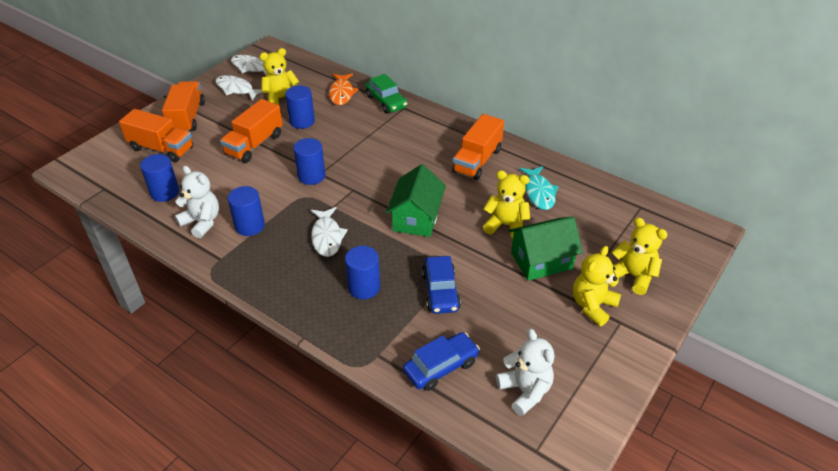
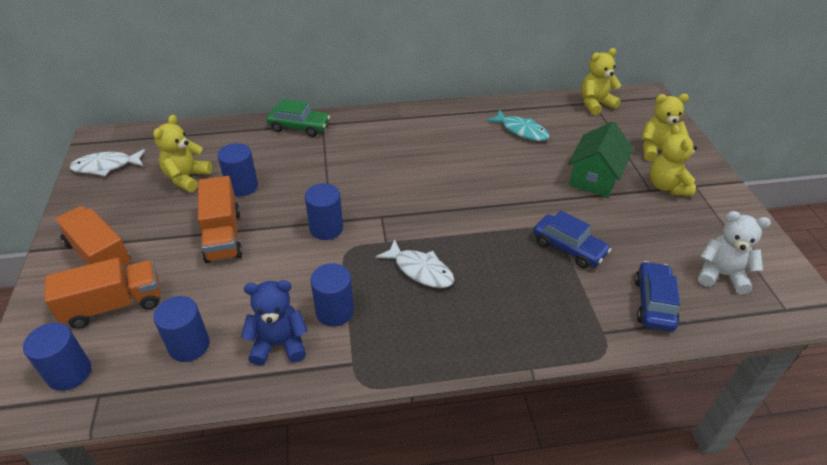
camera: 45 degrees left, 0 degrees up
white teddy bear [175,166,219,238] -> blue teddy bear [241,280,308,366]
white fish [215,75,262,101] -> none
orange fish [329,74,359,105] -> none
blue cylinder [345,246,380,299] -> blue cylinder moved to [23,323,91,391]
green house [386,164,446,237] -> none
orange truck [452,114,504,180] -> none
yellow teddy bear [483,170,530,239] -> yellow teddy bear moved to [581,48,622,115]

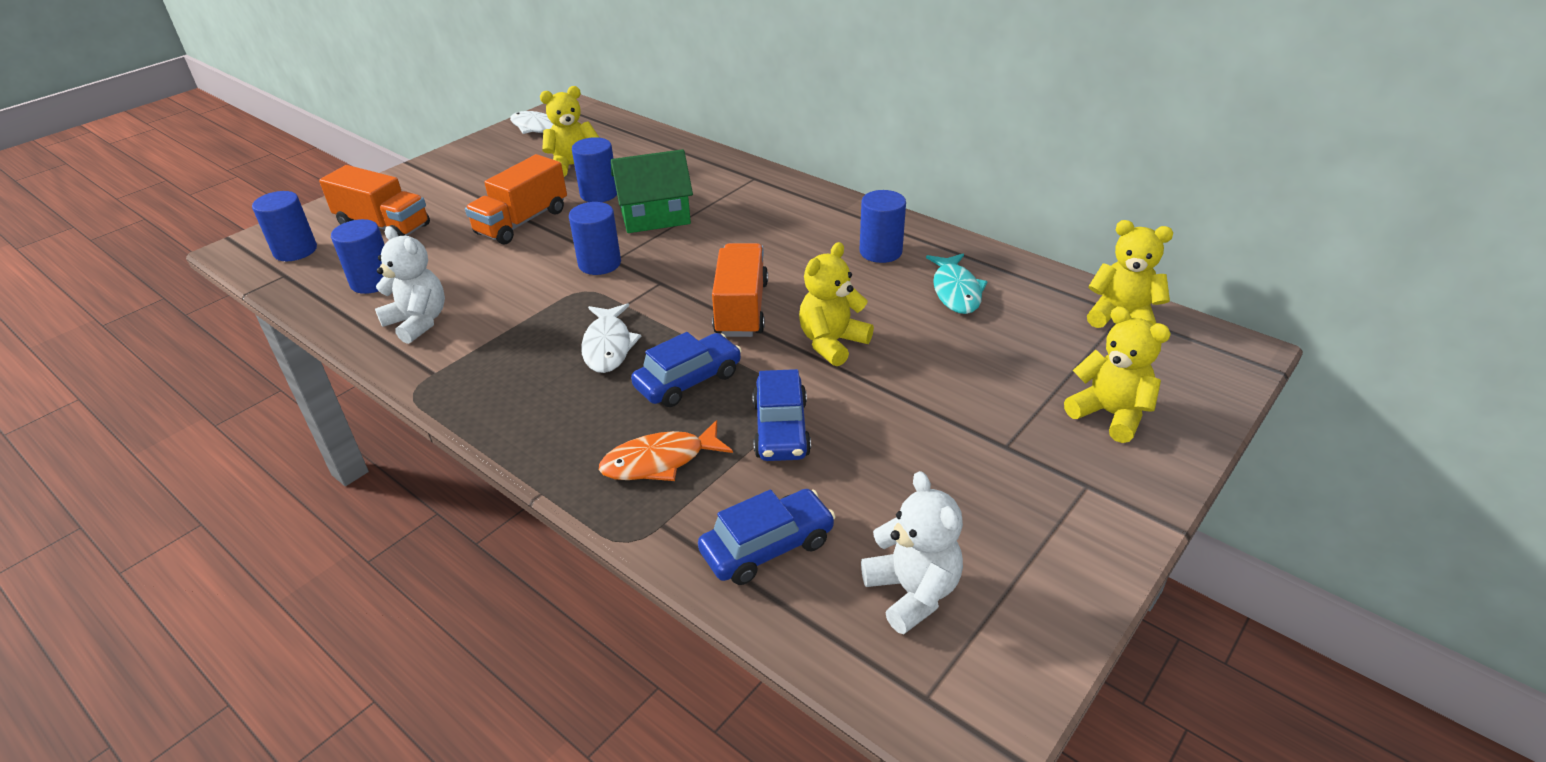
camera: 50 degrees right, 5 degrees down
orange truck [54,206,131,270] -> orange truck moved to [712,243,768,337]
blue teddy bear [241,280,308,366] -> white teddy bear [375,226,445,344]
green car [266,99,330,137] -> none
blue cylinder [311,263,354,327] -> blue cylinder moved to [859,190,906,263]
green house [568,122,633,198] -> green house moved to [611,149,693,233]
yellow teddy bear [650,125,697,196] -> yellow teddy bear moved to [799,242,874,367]
none -> orange fish [599,420,733,481]
none -> blue car [631,332,742,407]

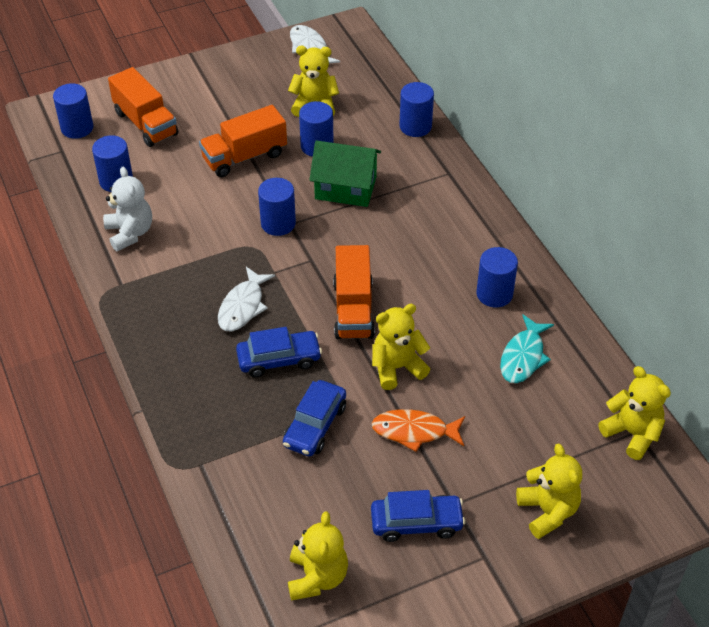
camera: 25 degrees right, 10 degrees up
orange fish [599,420,733,481] -> orange fish moved to [371,409,465,452]
blue car [698,489,836,585] -> blue car moved to [371,490,466,542]
orange truck [712,243,768,337] -> orange truck turned 150 degrees clockwise [333,245,375,339]
white teddy bear [861,471,963,634] -> yellow teddy bear [288,512,348,601]
none -> blue cylinder [399,82,434,137]

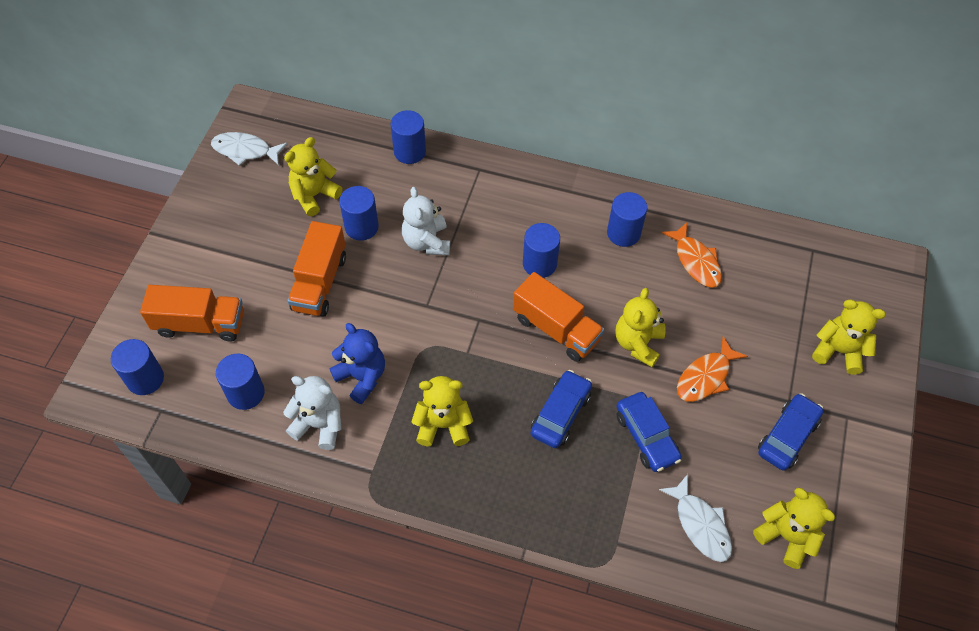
camera: 50 degrees left, 10 degrees up
white fish [218,267,275,331] -> white fish moved to [659,474,732,562]
blue cylinder [258,178,296,236] -> blue cylinder moved to [523,223,560,278]
green house [310,140,381,207] -> white teddy bear [402,187,450,255]
turquoise fish [500,315,554,383] -> orange fish [662,222,722,288]
yellow teddy bear [598,366,671,460] -> yellow teddy bear moved to [411,376,473,446]
none -> blue teddy bear [329,323,385,404]

